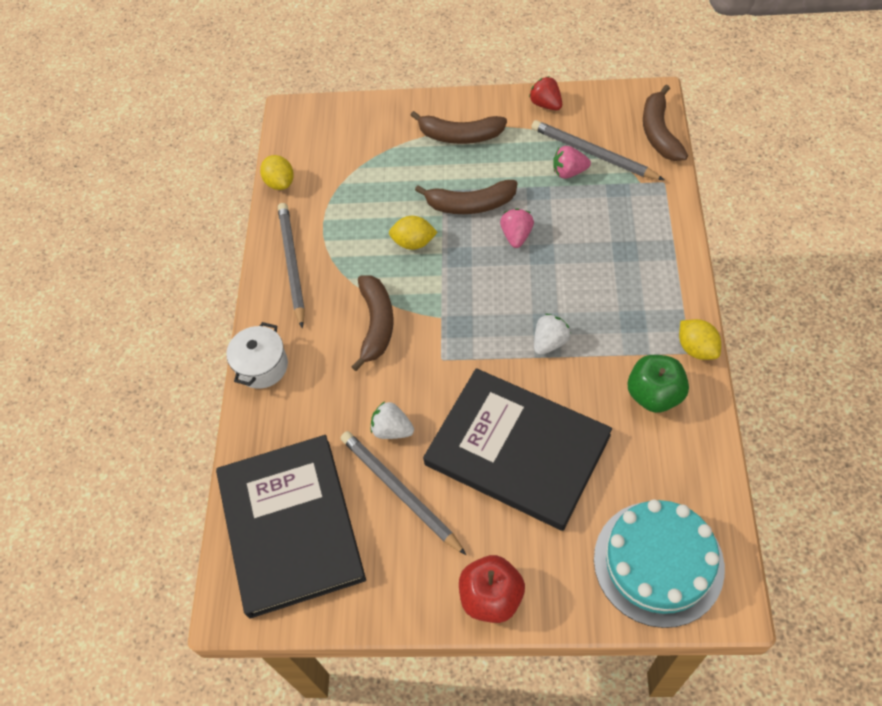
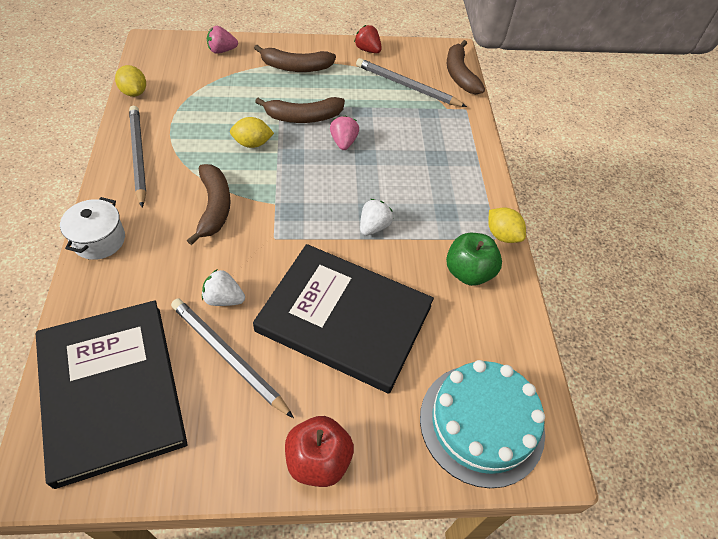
camera: 15 degrees left, 5 degrees down
pink strawberry [553,146,591,179] -> pink strawberry moved to [207,26,238,54]

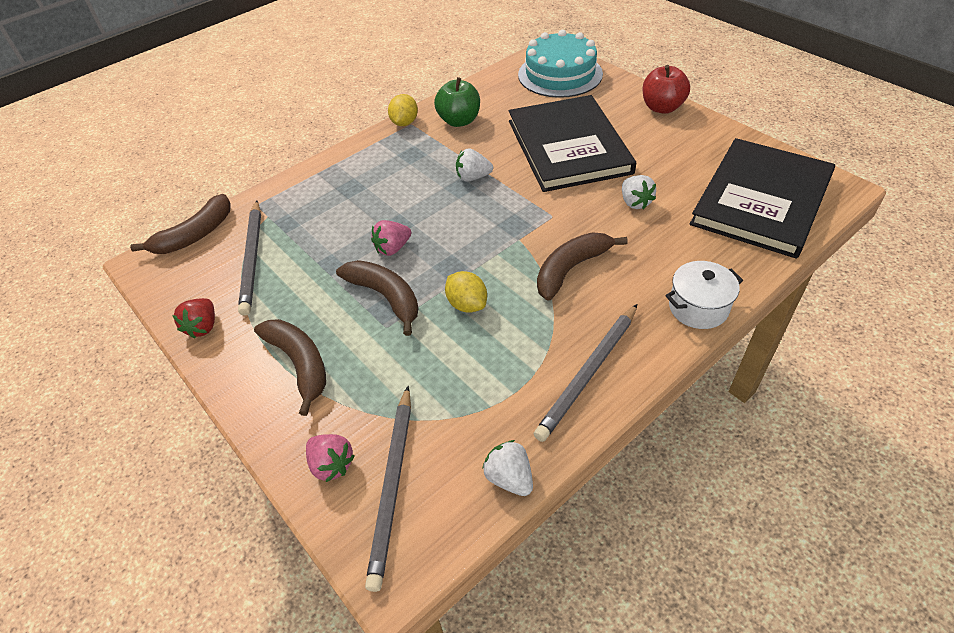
camera: 120 degrees left, 5 degrees down
yellow lemon [115,65,146,97] -> white strawberry [482,440,533,496]
grey pencil [171,298,294,418] -> grey pencil moved to [365,386,411,592]

